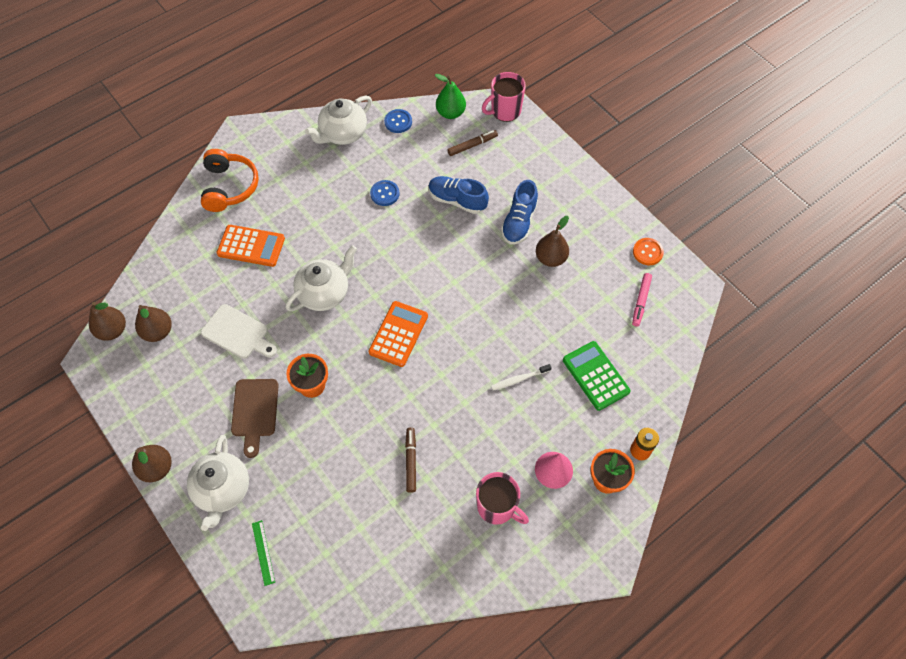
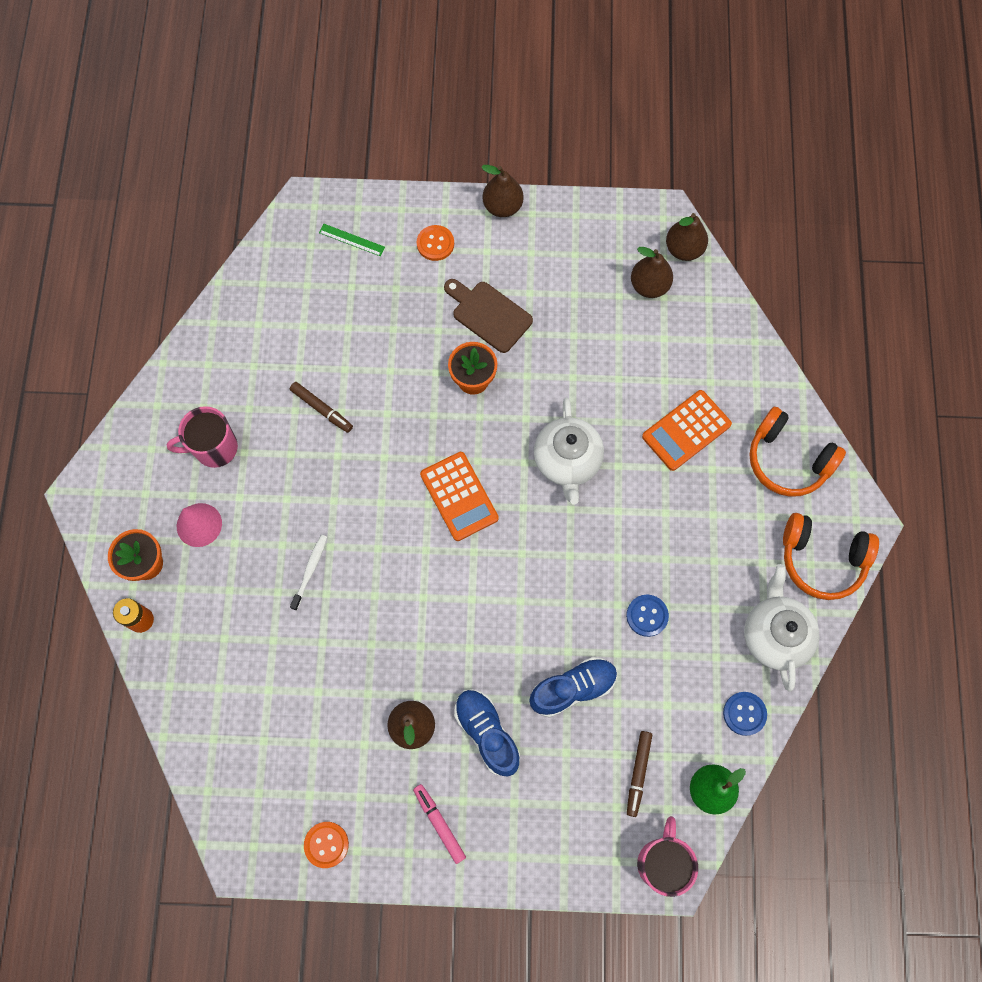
camera: 130 degrees right, 10 degrees up
white teapot [187,435,249,531] -> orange button [417,225,454,261]
white cutting board [201,304,277,359] -> none
green calculator [563,341,630,411] -> none
pink marker [632,273,652,327] -> pink marker moved to [413,784,466,864]
none -> orange headphones [783,513,879,600]

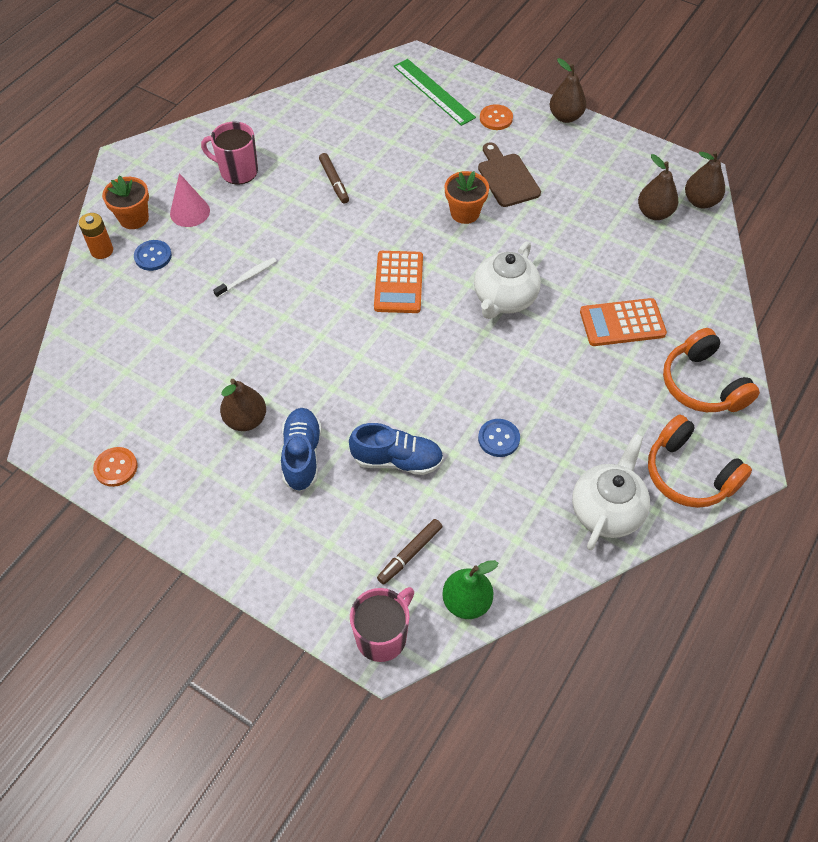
camera: 30 degrees right, 15 degrees down
green ruler [319,224,385,256] -> green ruler [394,59,476,126], size x1.89
pink marker [413,784,466,864] -> none
blue button [723,692,767,736] -> blue button moved to [134,240,172,271]

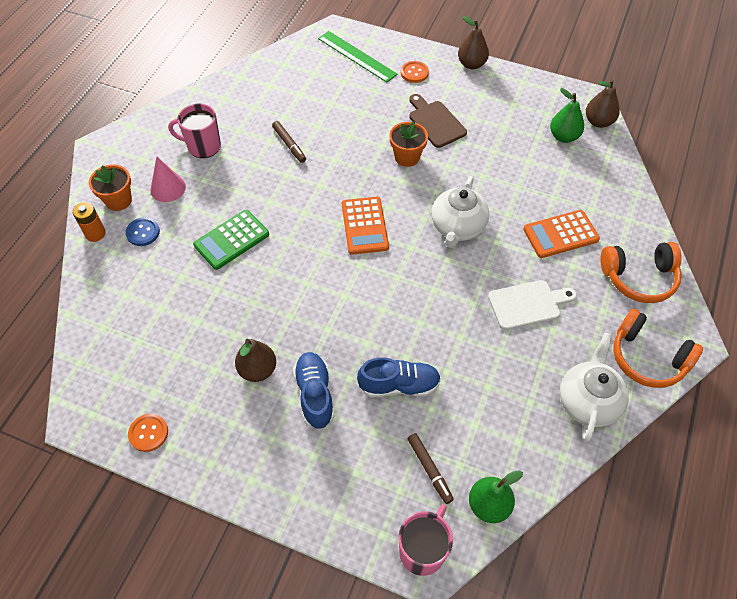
camera: 10 degrees left, 0 degrees up
white toothbrush [213,257,277,298] -> green calculator [193,210,269,270]
brown marker [377,519,442,585] -> brown marker turned 60 degrees counterclockwise [407,433,454,504]
blue button [478,419,520,457] -> none
brown pear [638,154,678,220] -> green pear [550,88,584,143]
orange headphones [663,328,760,412] -> orange headphones turned 60 degrees counterclockwise [600,242,682,303]
none -> white cutting board [488,280,577,330]

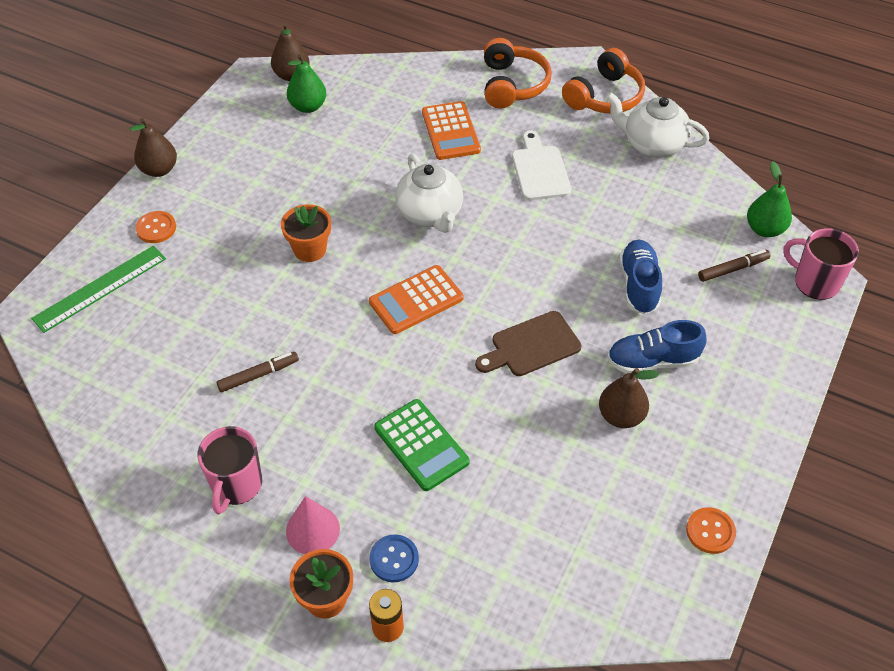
camera: 85 degrees left, 5 degrees down
orange calculator [342,197,389,255] -> orange calculator turned 150 degrees clockwise [369,265,463,334]
brown cutting board [409,94,467,148] -> brown cutting board moved to [475,311,581,376]
white teapot [432,176,489,248] -> white teapot turned 45 degrees clockwise [395,154,463,233]

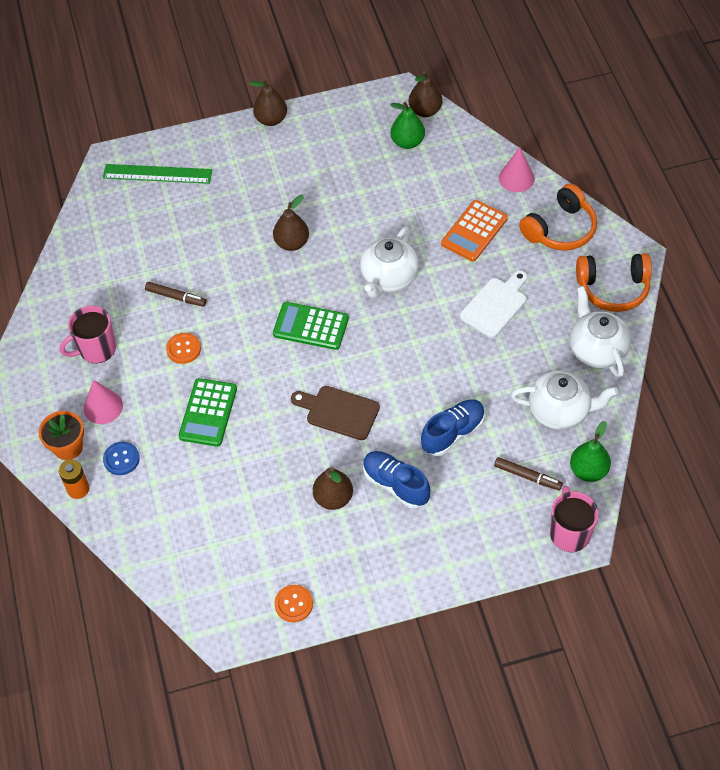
camera: 50 degrees right, 5 degrees up
orange button [135,211,176,243] -> orange button moved to [166,333,201,364]
orange flower pot [281,204,331,262] -> brown pear [273,195,309,251]
orange calculator [369,265,463,334] -> green calculator [273,302,349,350]
none -> pink cone [499,147,535,192]
none -> white teapot [511,371,618,430]

